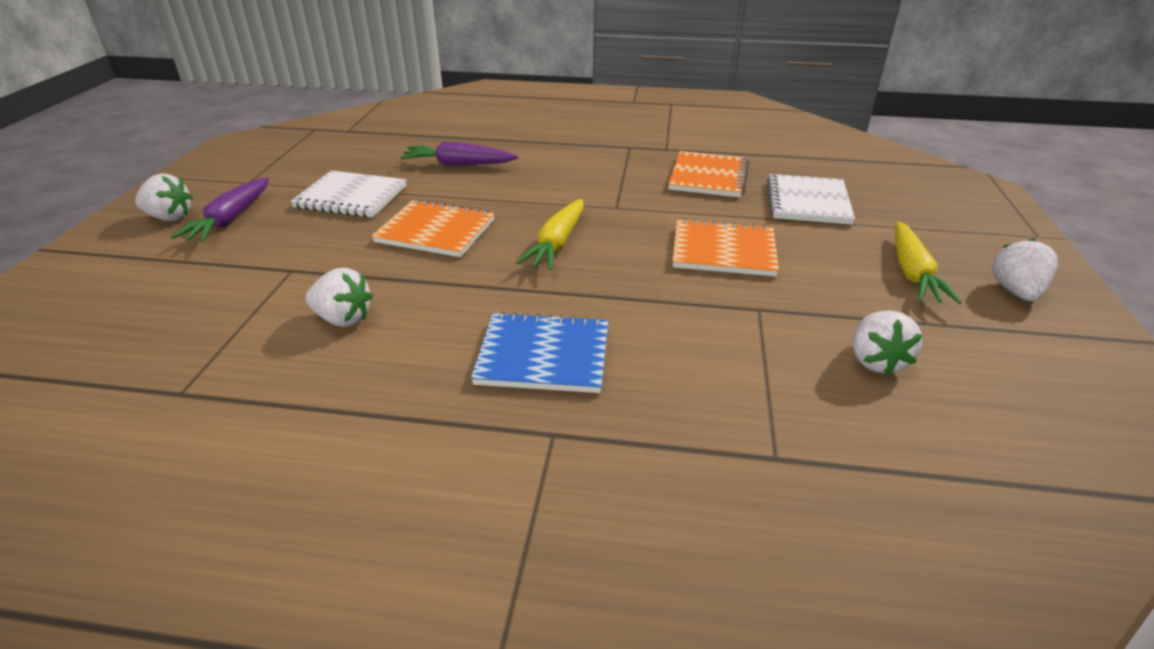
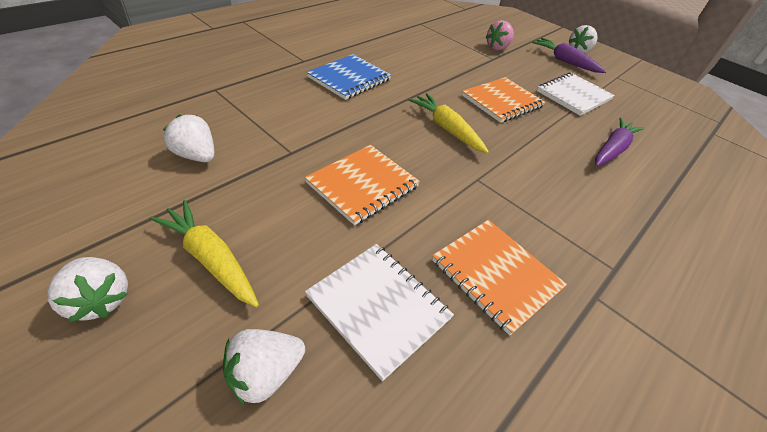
camera: 120 degrees right, 10 degrees up
white strawberry [305,268,373,327] -> white strawberry moved to [223,329,305,405]
none -> pink strawberry [485,20,514,50]

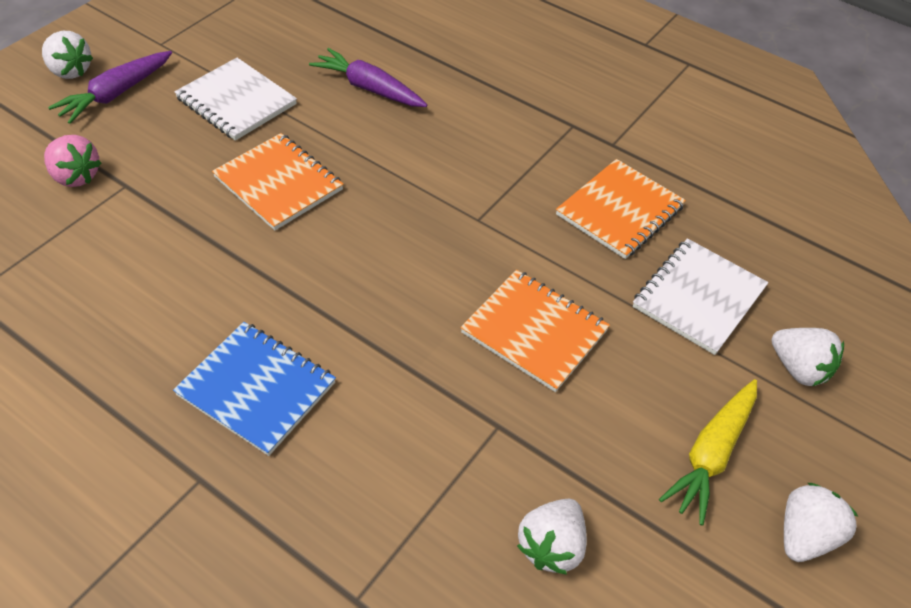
camera: 95 degrees left, 5 degrees up
yellow carrot [408,93,489,153] -> none

